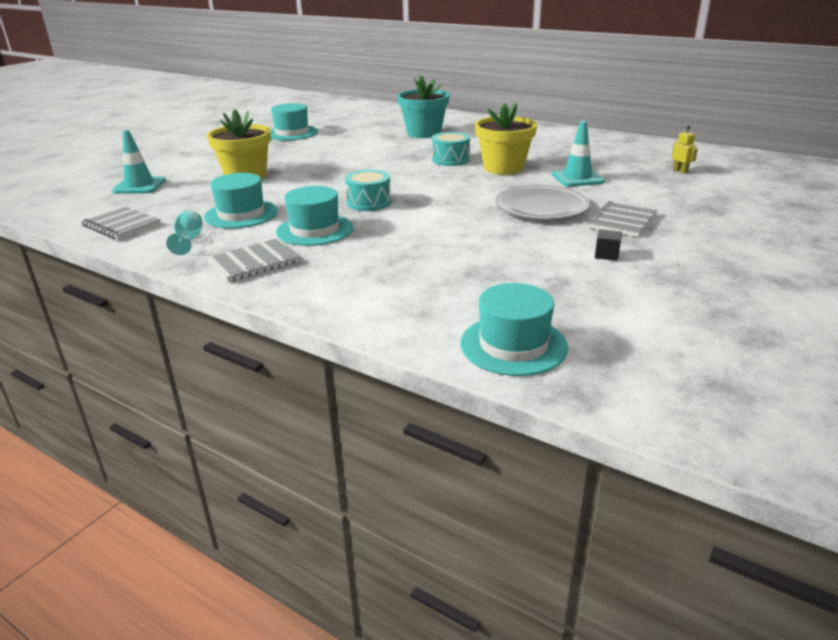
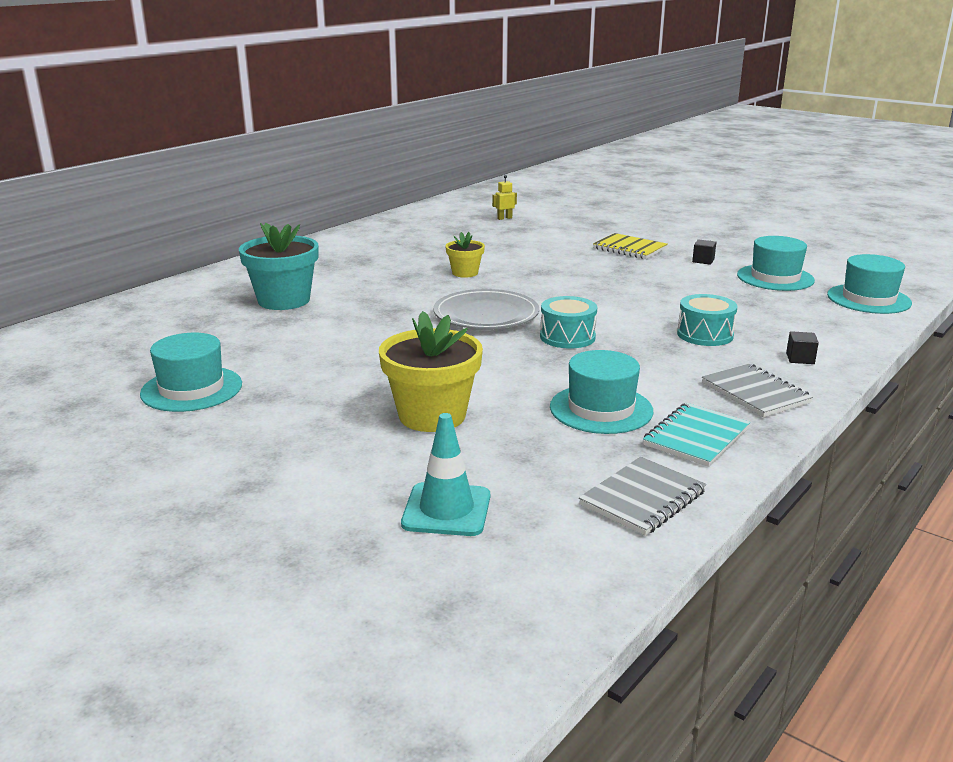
camera: 85 degrees left, 5 degrees down
turquoise goblet [166,210,203,255] -> turquoise notebook [643,403,750,467]
turquoise hat [276,186,353,246] -> turquoise hat moved to [737,236,815,291]
turquoise drum [432,132,470,166] -> turquoise drum moved to [677,294,737,346]
yellow flower pot [475,102,537,175] -> yellow flower pot [445,232,485,278], size x0.55
grey plate [495,185,590,220] -> grey plate moved to [433,289,539,329]
turquoise traffic cone [552,121,605,187] -> none
grey notebook [588,201,658,237] -> yellow notebook [593,233,667,259]
none -> black cube [786,331,819,364]

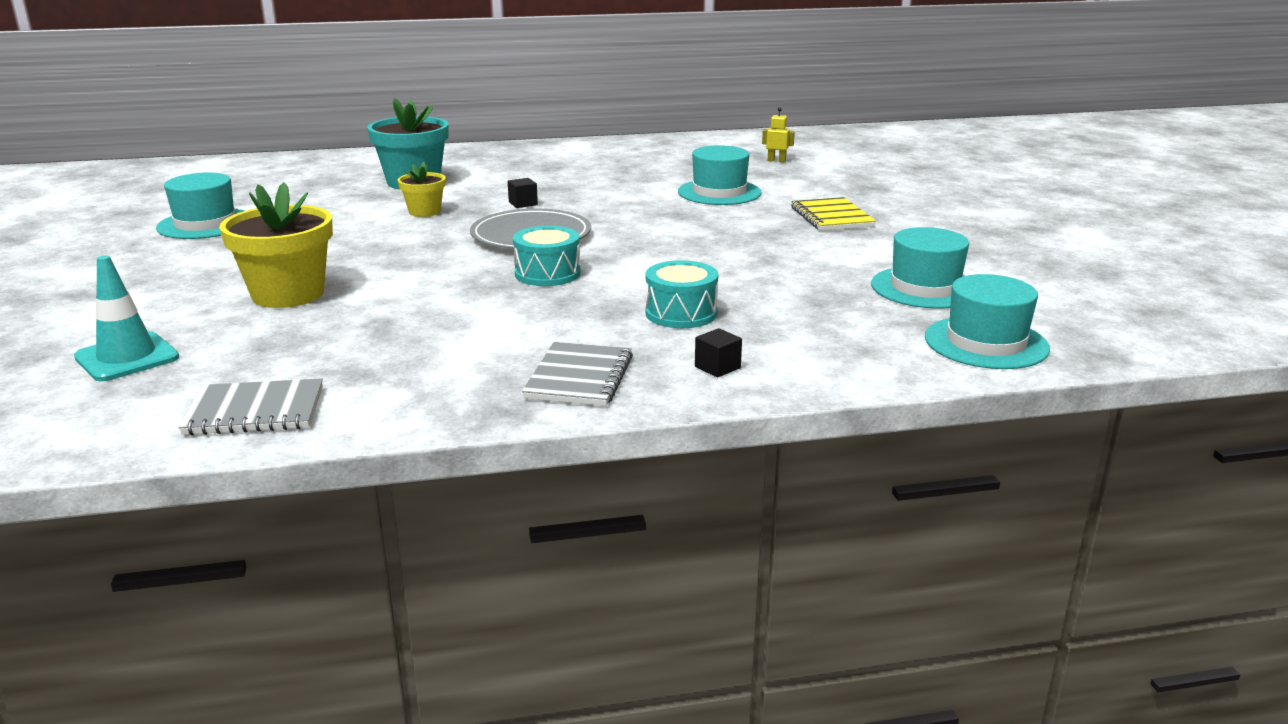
camera: 40 degrees right, 0 degrees up
yellow flower pot [445,232,485,278] -> yellow flower pot moved to [398,162,446,217]
turquoise hat [550,350,653,434] -> turquoise hat moved to [678,145,762,205]
turquoise notebook [643,403,750,467] -> none
black cube [692,239,716,265] -> black cube moved to [508,178,538,208]

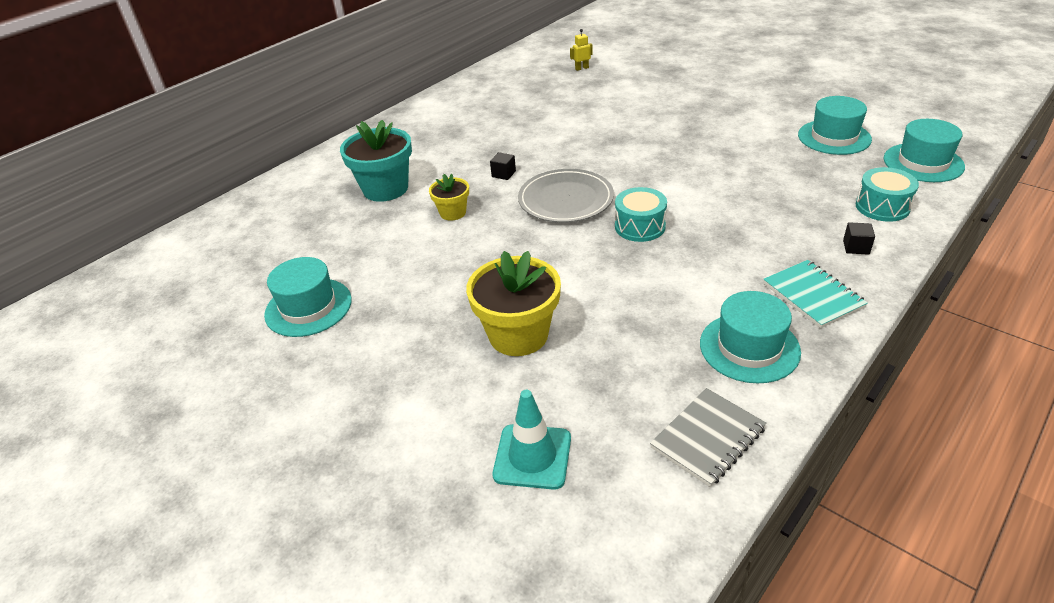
camera: 35 degrees left, 15 degrees up
grey notebook [522,342,633,406] -> turquoise notebook [763,260,868,328]
turquoise drum [645,260,718,328] -> turquoise drum moved to [856,167,919,222]
turquoise hat [678,145,762,205] -> turquoise hat moved to [700,291,801,383]
yellow notebook [791,197,876,231] -> none

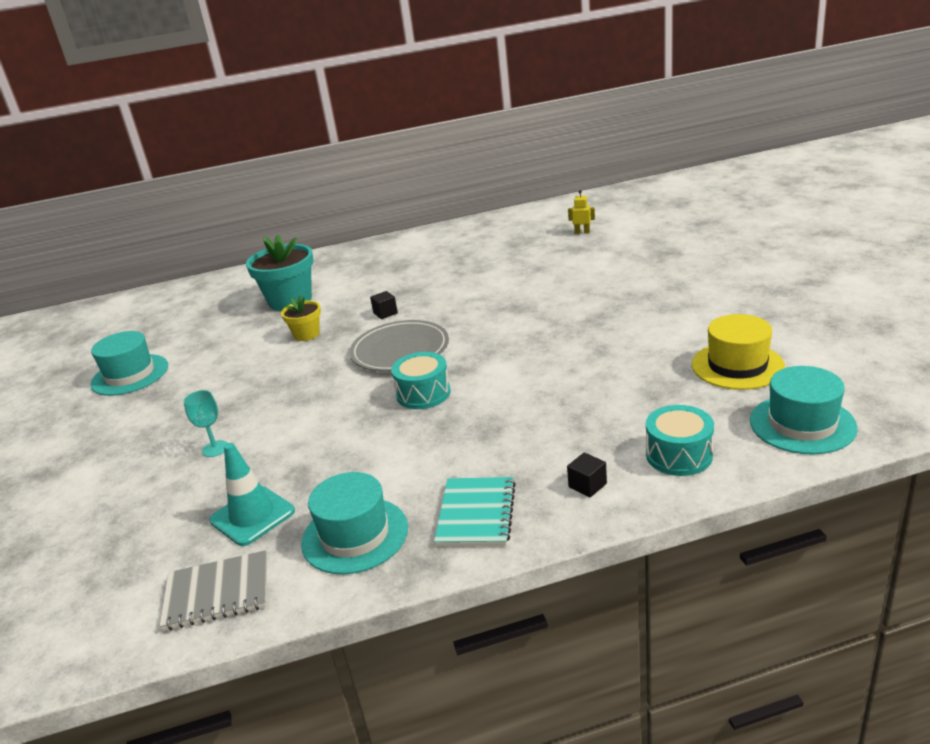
camera: 35 degrees right, 10 degrees down
yellow flower pot [466,251,561,356] -> turquoise goblet [184,390,228,457]
turquoise traffic cone [493,390,571,490] -> turquoise traffic cone moved to [209,443,295,546]
turquoise hat [798,96,872,155] -> yellow hat [692,314,785,390]

